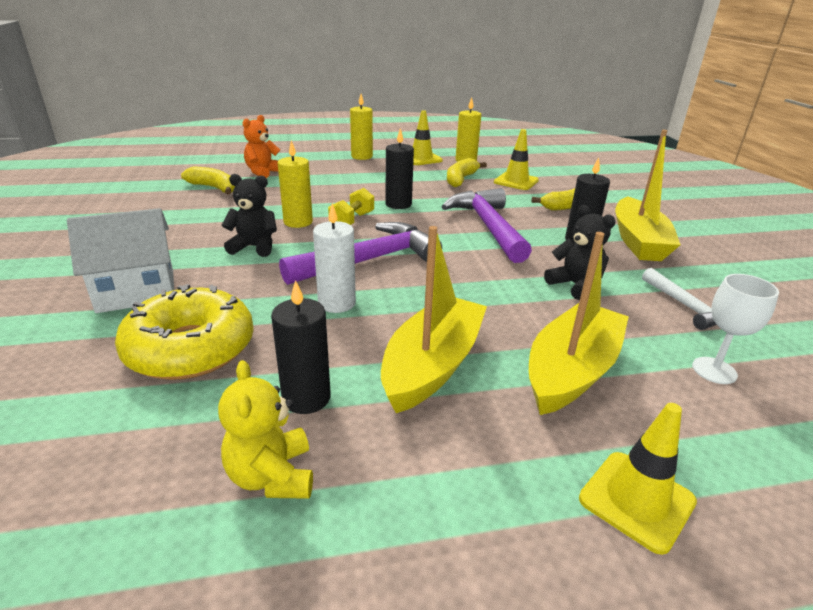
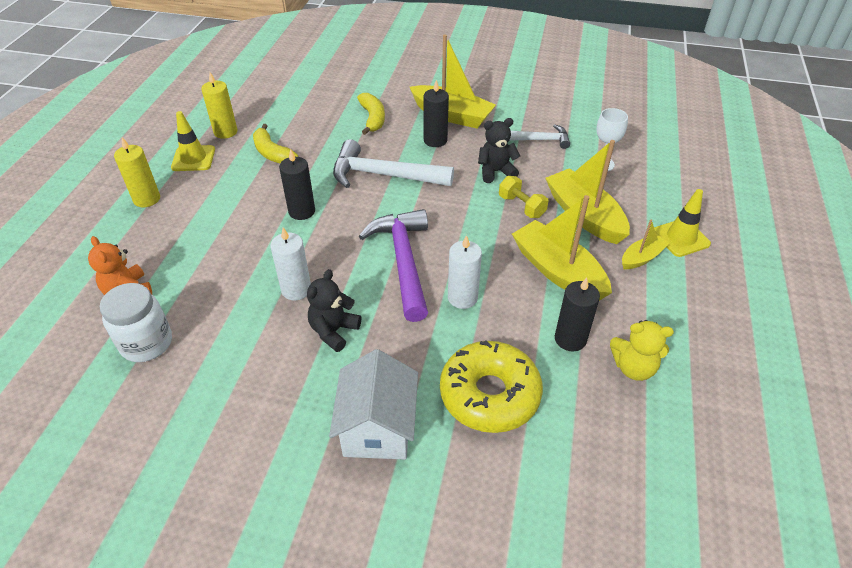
camera: 65 degrees left, 15 degrees up
yellow banana [181,167,235,194] -> white jar [100,283,172,362]
yellow candle [278,140,313,228] -> white candle [270,227,311,300]
yellow dumbbell [328,188,374,225] -> yellow dumbbell moved to [499,176,548,218]
purple hammer [441,188,532,263] -> white hammer [333,139,454,188]
yellow traffic cone [494,129,539,190] -> none
none -> yellow boat [622,220,670,269]

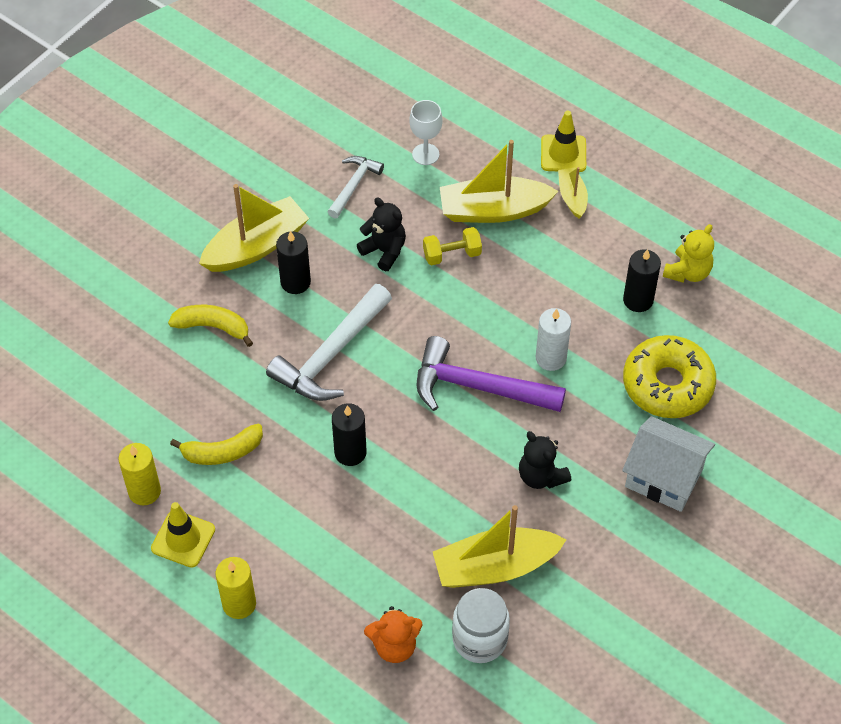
camera: 65 degrees left, 10 degrees up
white candle [270,227,311,300] -> none
black teddy bear [478,118,520,183] -> black teddy bear turned 120 degrees clockwise [357,197,406,271]
yellow boat [512,195,612,301] -> yellow boat moved to [433,505,566,588]

